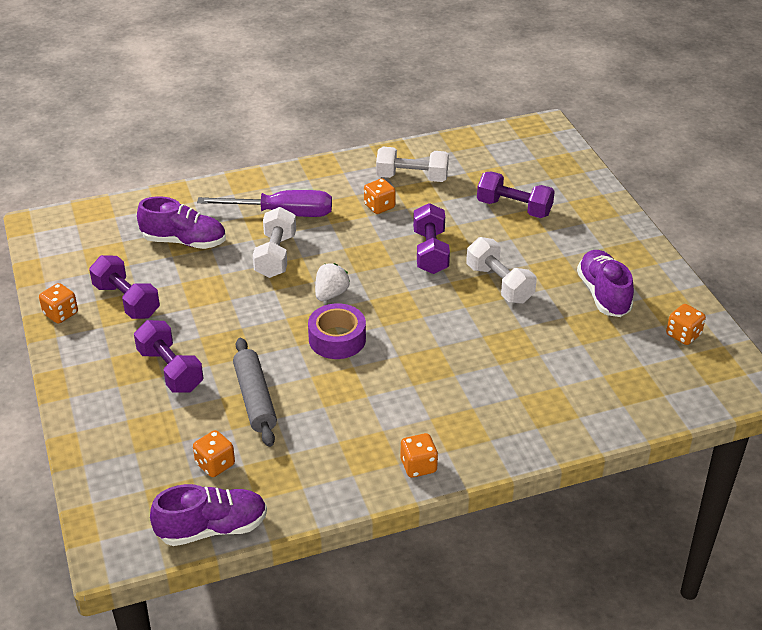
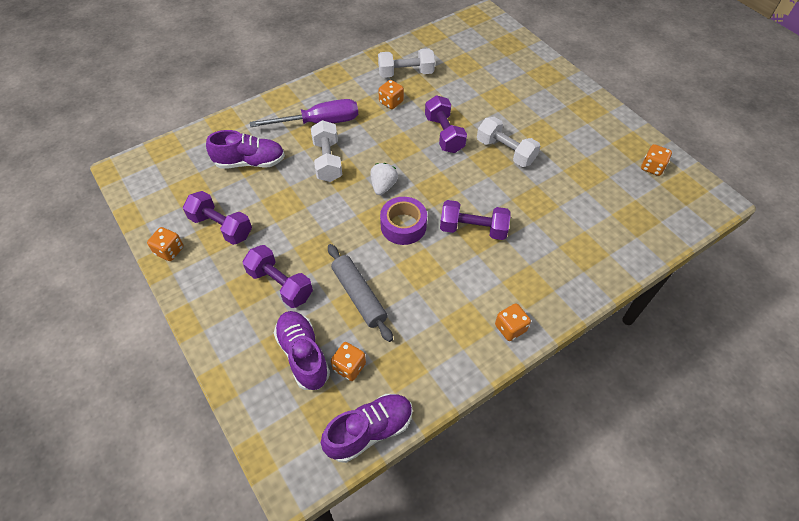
camera: 15 degrees left, 15 degrees up
purple dumbbell [477,171,555,218] -> purple dumbbell moved to [440,200,511,240]
purple shoe [577,250,634,317] -> purple shoe moved to [274,311,330,390]

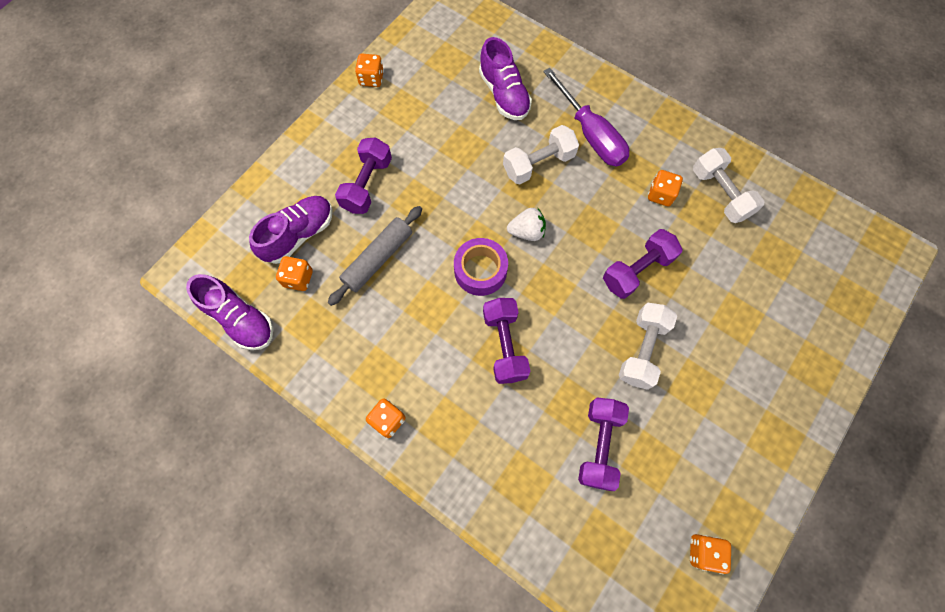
camera: 70 degrees right, 15 degrees up
purple dumbbell [183,191,252,245] -> purple dumbbell moved to [578,397,629,491]

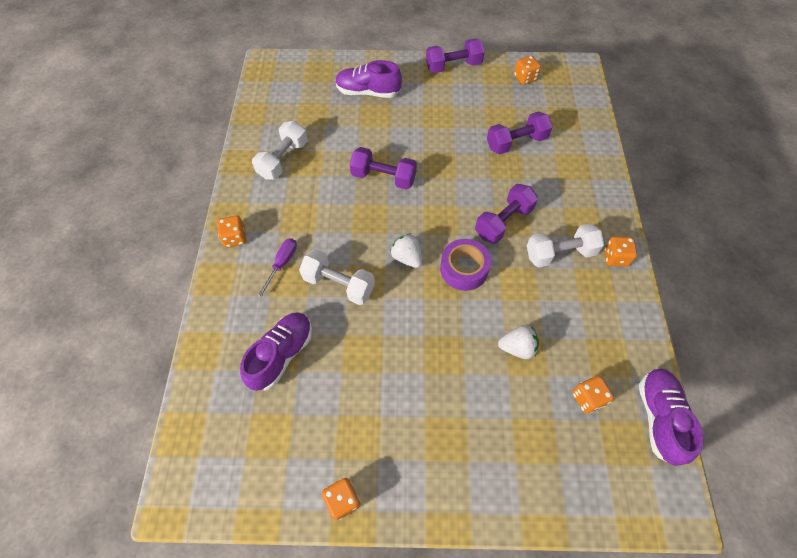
camera: 125 degrees left, 10 degrees down
purple shoe [249,196,333,264] -> purple shoe moved to [335,60,402,98]
grey rolling pin [328,206,422,306] -> white strawberry [498,325,539,359]
purple dumbbell [335,137,392,214] -> purple dumbbell moved to [426,39,485,73]
purple screwdriver [543,68,629,166] -> purple screwdriver [258,238,297,296], size x0.53
white dumbbell [619,303,677,390] -> white dumbbell moved to [527,223,604,268]
orange dice [648,170,683,206] -> orange dice moved to [217,215,247,247]

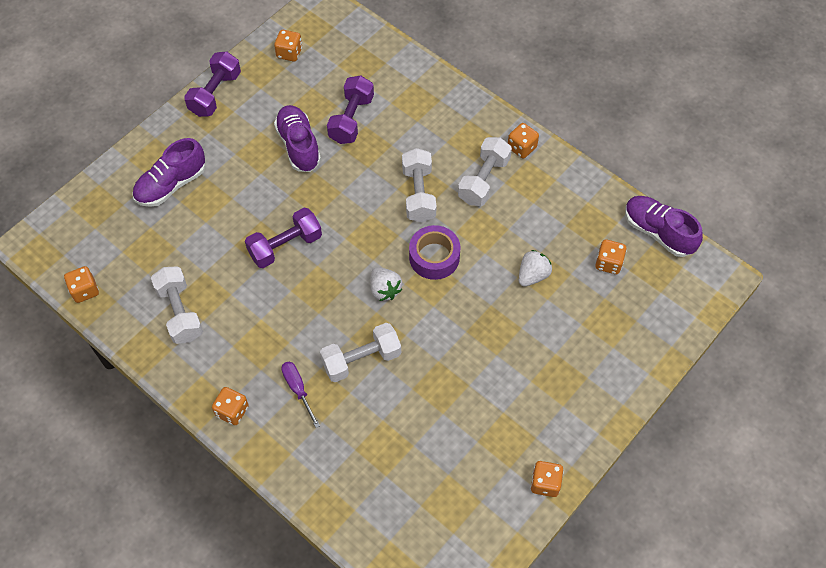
camera: 50 degrees left, 0 degrees up
purple shoe [240,312,312,391] -> purple shoe moved to [274,105,321,172]
white strawberry [390,233,422,268] -> white strawberry turned 120 degrees counterclockwise [370,267,403,301]
purple dumbbell [475,184,538,244] -> white dumbbell [402,148,437,222]
none -> orange dice [64,266,99,303]

